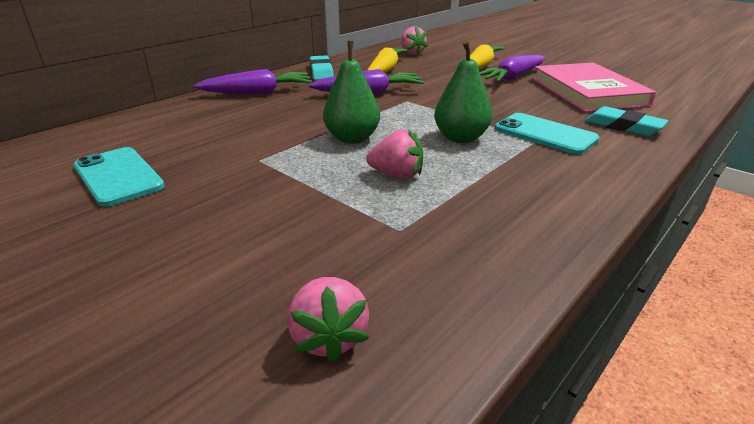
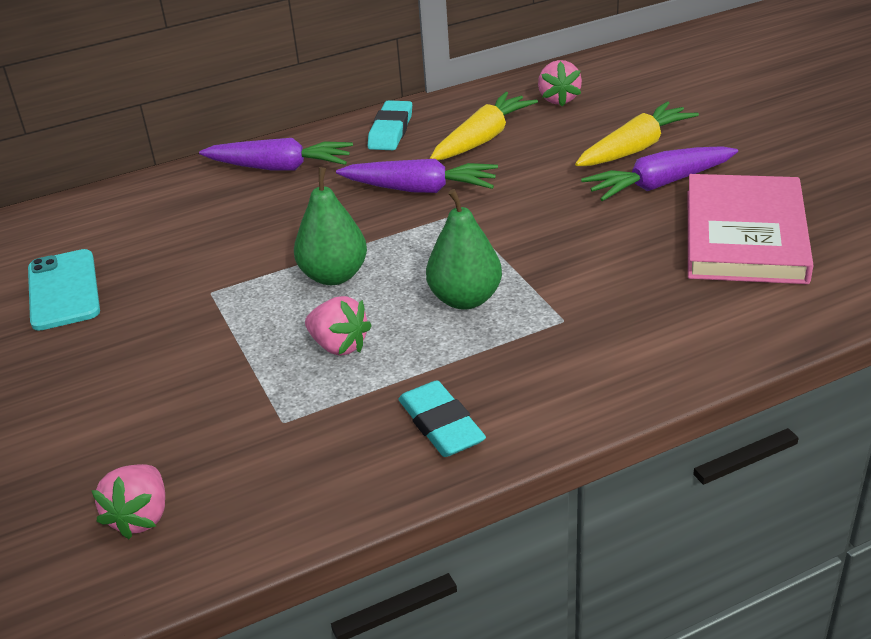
camera: 25 degrees right, 5 degrees up
turquoise phone [495,113,599,155] -> none
turquoise eraser [585,106,668,136] -> turquoise eraser moved to [398,380,486,457]

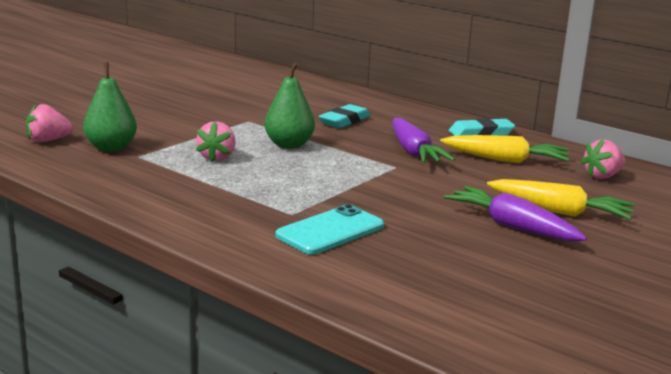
camera: 60 degrees right, 15 degrees down
turquoise phone [28,249,100,331] -> turquoise phone moved to [275,204,384,255]
purple carrot [199,138,353,171] -> none
turquoise eraser [398,380,486,457] -> turquoise eraser moved to [319,104,370,128]
green pear [426,189,502,310] -> green pear moved to [83,62,137,152]
pink book [688,174,814,284] -> none

